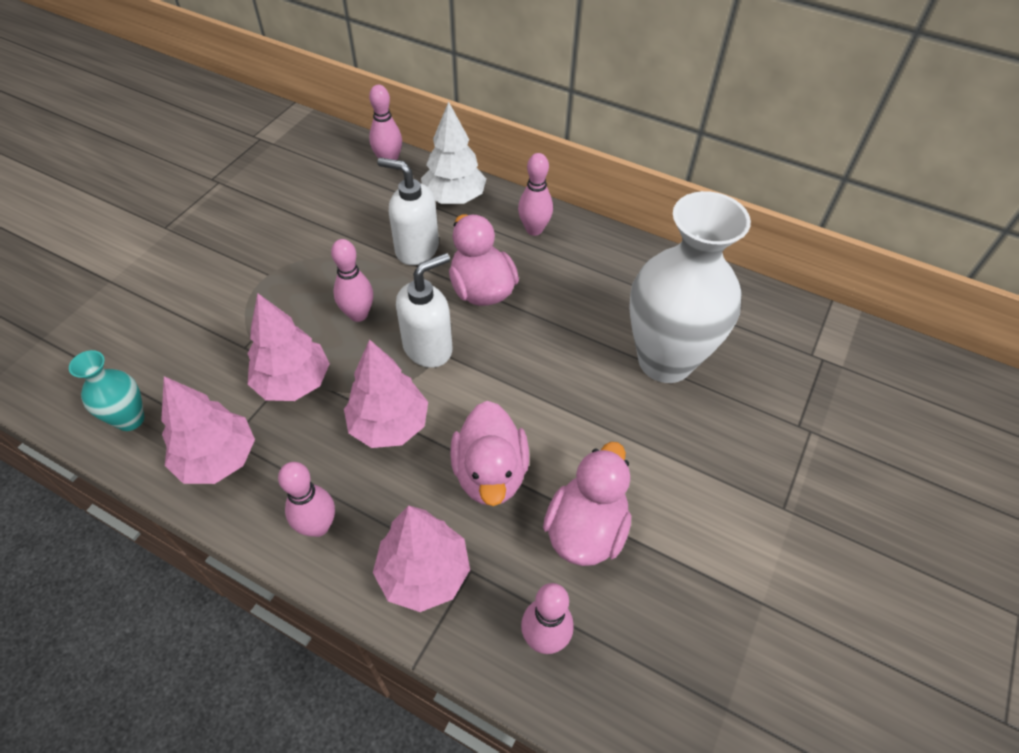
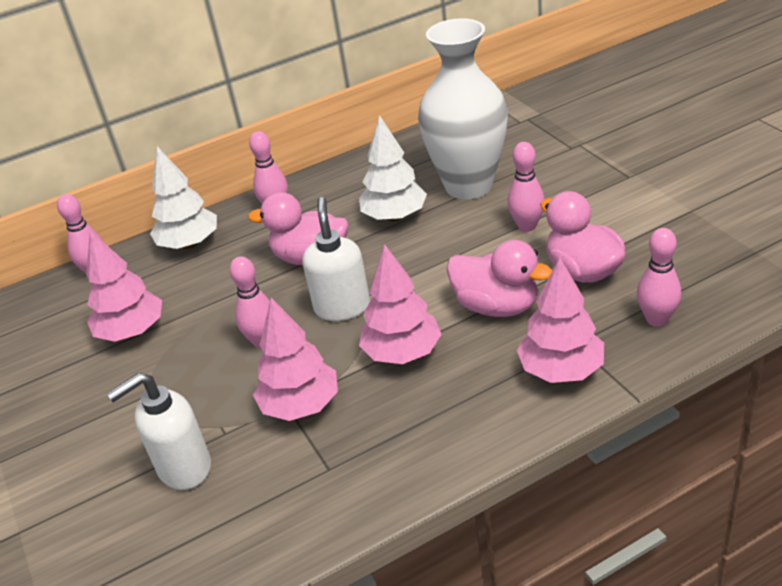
camera: 50 degrees left, 15 degrees down
turquoise vase [69,350,145,431] -> none
pink tree [161,376,255,484] -> pink tree moved to [86,231,162,342]
pink bowling pin [278,462,335,537] -> pink bowling pin moved to [507,142,544,232]
white soap dispenser [377,157,439,265] -> white soap dispenser moved to [107,373,211,490]
none -> white tree [359,115,427,221]

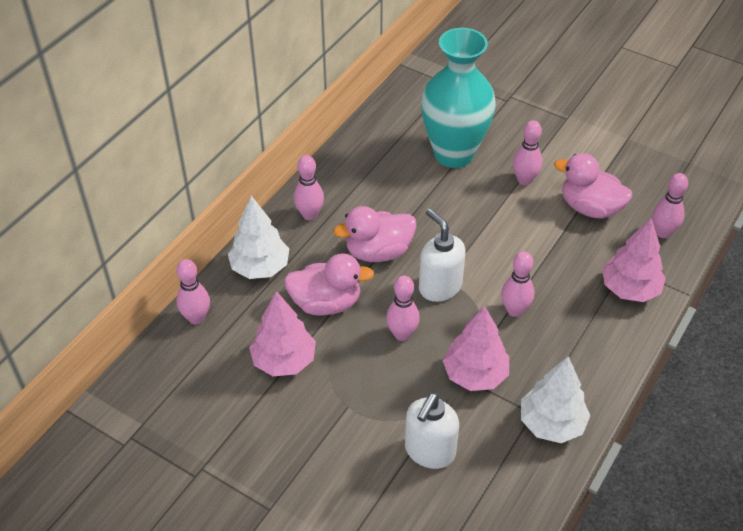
camera: 35 degrees left, 10 degrees up
white tree [359,115,427,221] -> white tree moved to [521,356,590,443]
pink tree [359,244,441,364] -> pink bowling pin [501,251,534,317]
white vase [418,18,508,200] -> turquoise vase [421,28,496,168]
pink duck [447,240,553,317] -> pink duck moved to [284,253,374,316]

